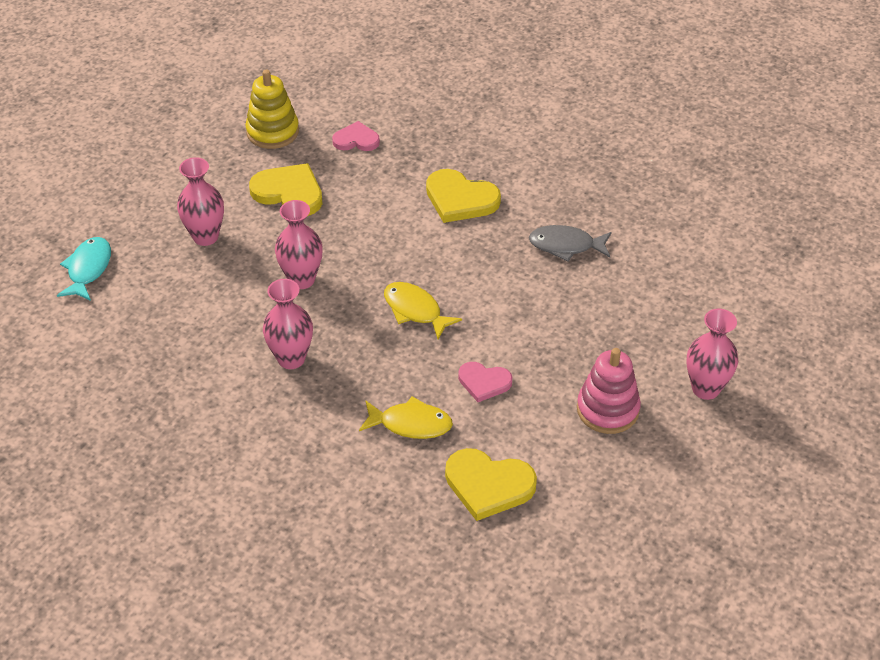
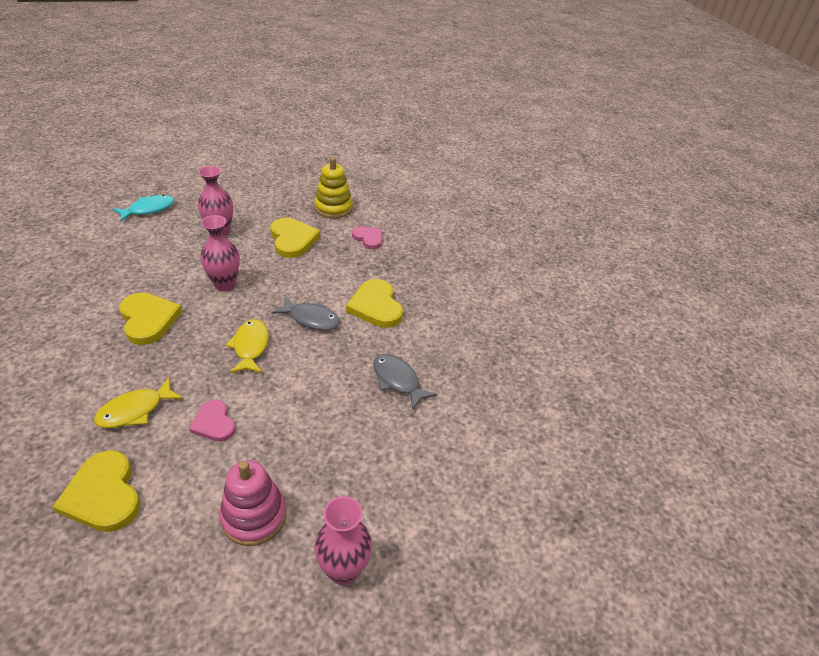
camera: 40 degrees right, 5 degrees down
pink vase [263,279,313,369] -> yellow heart [119,293,183,345]
yellow fish [359,396,453,439] -> yellow fish turned 90 degrees clockwise [94,377,183,428]
none -> grey fish [272,297,340,331]

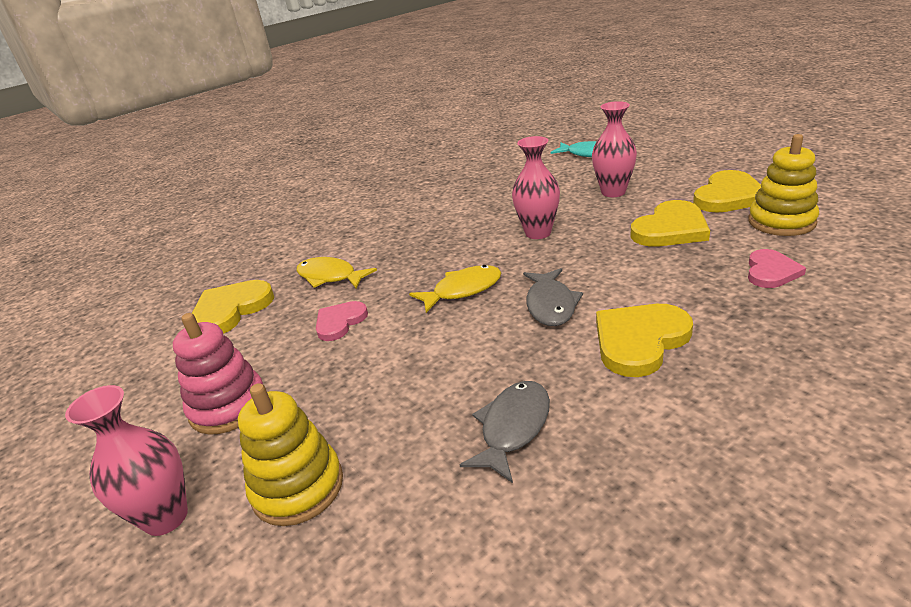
camera: 75 degrees right, 10 degrees down
yellow heart [119,293,183,345] -> yellow heart moved to [693,170,761,213]
none -> yellow stacking toy [238,383,343,526]

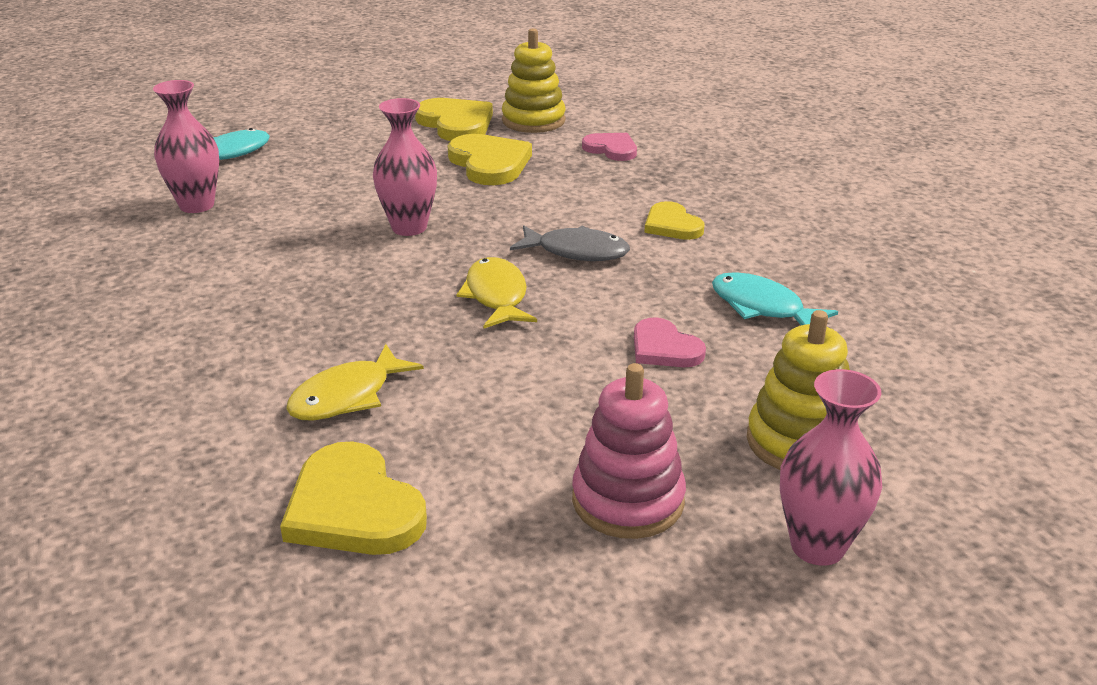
camera: 80 degrees left, 0 degrees up
pink heart [316,301,368,341] -> pink heart moved to [634,317,706,367]
grey fish [460,381,550,483] -> turquoise fish [712,272,838,325]
pink vase [592,101,637,197] -> pink vase moved to [153,80,219,213]
yellow heart [596,304,693,377] -> yellow heart [644,201,704,240], size x0.63

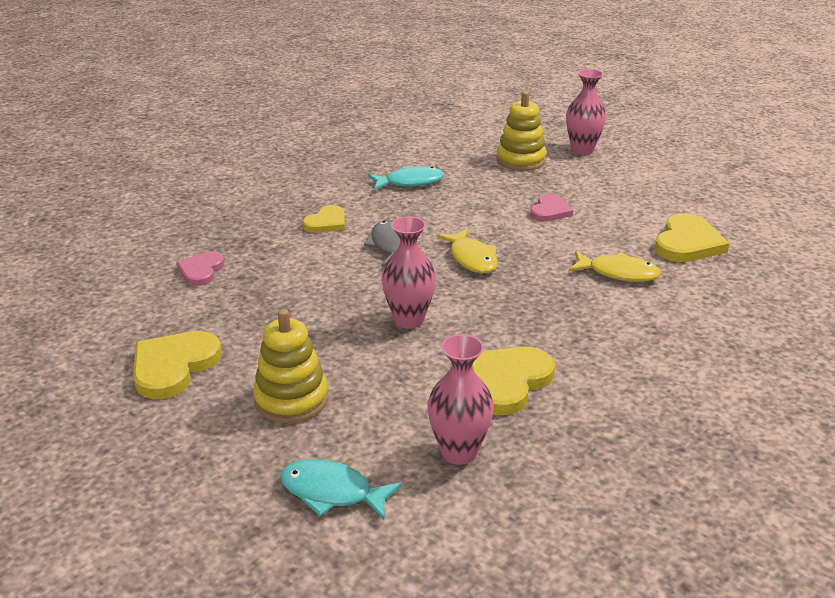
camera: 115 degrees left, 0 degrees up
yellow heart [448,134,532,185] -> yellow heart moved to [472,346,555,415]
yellow fish [456,257,537,328] -> yellow fish turned 75 degrees counterclockwise [437,228,498,273]
yellow stacking toy [502,28,566,133] -> yellow stacking toy moved to [253,309,328,423]
pink stacking toy [572,363,686,539] -> none
pink heart [634,317,706,367] -> pink heart moved to [530,194,573,222]
turquoise fish [712,272,838,325] -> turquoise fish turned 120 degrees counterclockwise [368,166,444,190]

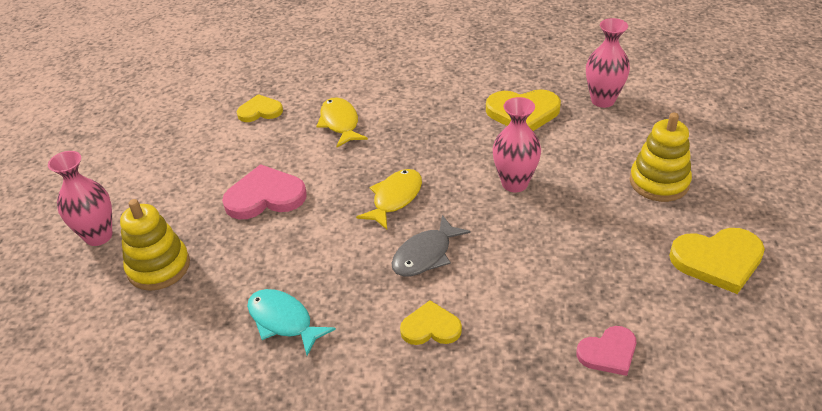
camera: 125 degrees left, 10 degrees up
turquoise fish [280,459,402,520] -> none
pink heart [530,194,573,222] -> pink heart [222,164,307,219], size x1.60
yellow heart [655,213,730,262] -> yellow heart [237,94,283,122], size x0.63

